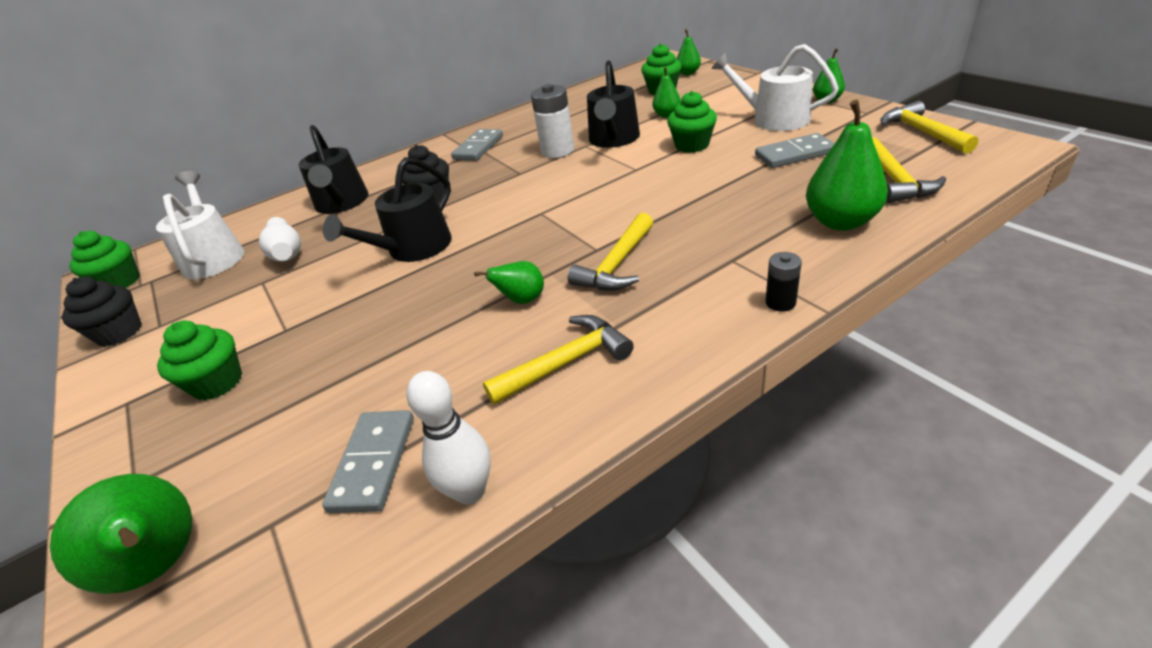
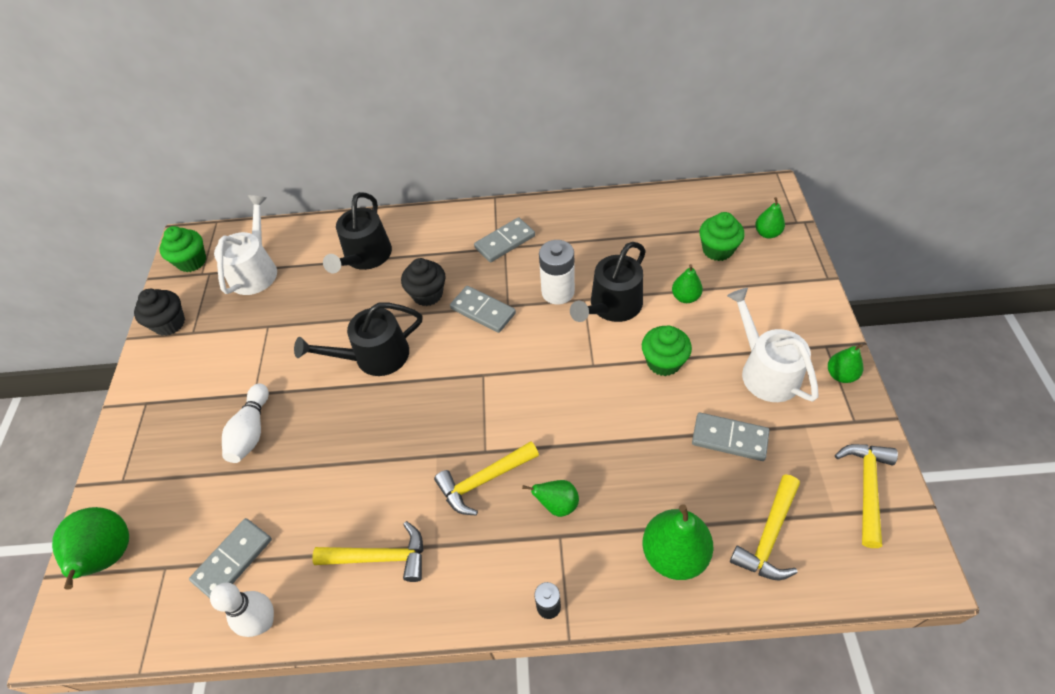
camera: 30 degrees right, 15 degrees up
green cupcake [157,321,242,400] -> none
white bowling pin [259,217,301,262] -> white bowling pin moved to [222,384,269,463]
green pear [474,261,544,304] -> green pear moved to [522,480,579,517]
none -> grey domino [450,286,516,333]

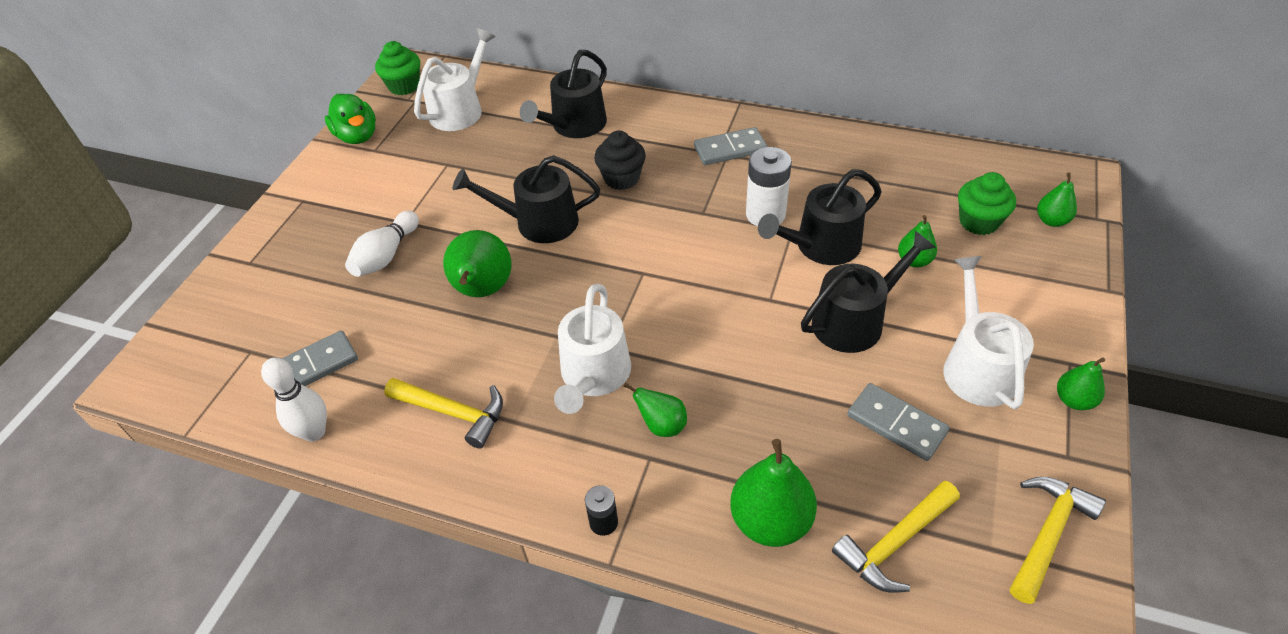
camera: 20 degrees right, 5 degrees down
green pear [52,507,129,590] -> green pear moved to [443,230,511,297]
black cupcake [134,289,185,336] -> green duck [325,94,376,144]
yellow hammer [434,441,539,515] -> white watering can [554,284,631,414]
grey domino [450,286,516,333] -> none
green cupcake [642,326,692,376] -> black watering can [801,231,936,353]

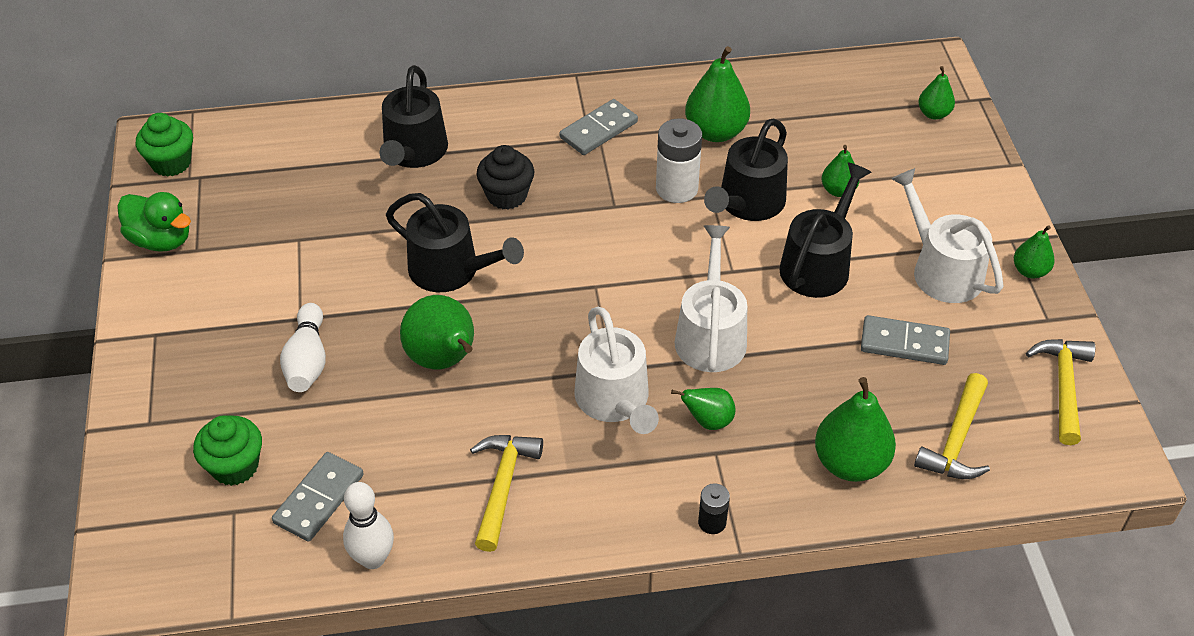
camera: 30 degrees left, 0 degrees up
yellow hammer [384,378,503,449] -> yellow hammer turned 75 degrees counterclockwise [470,435,543,552]
white watering can [414,28,495,131] -> white watering can moved to [675,225,747,372]
black watering can [453,156,600,243] -> black watering can turned 120 degrees counterclockwise [386,193,524,292]
green cupcake [958,172,1016,235] -> green cupcake moved to [193,415,262,486]
none -> green pear [685,46,750,142]

